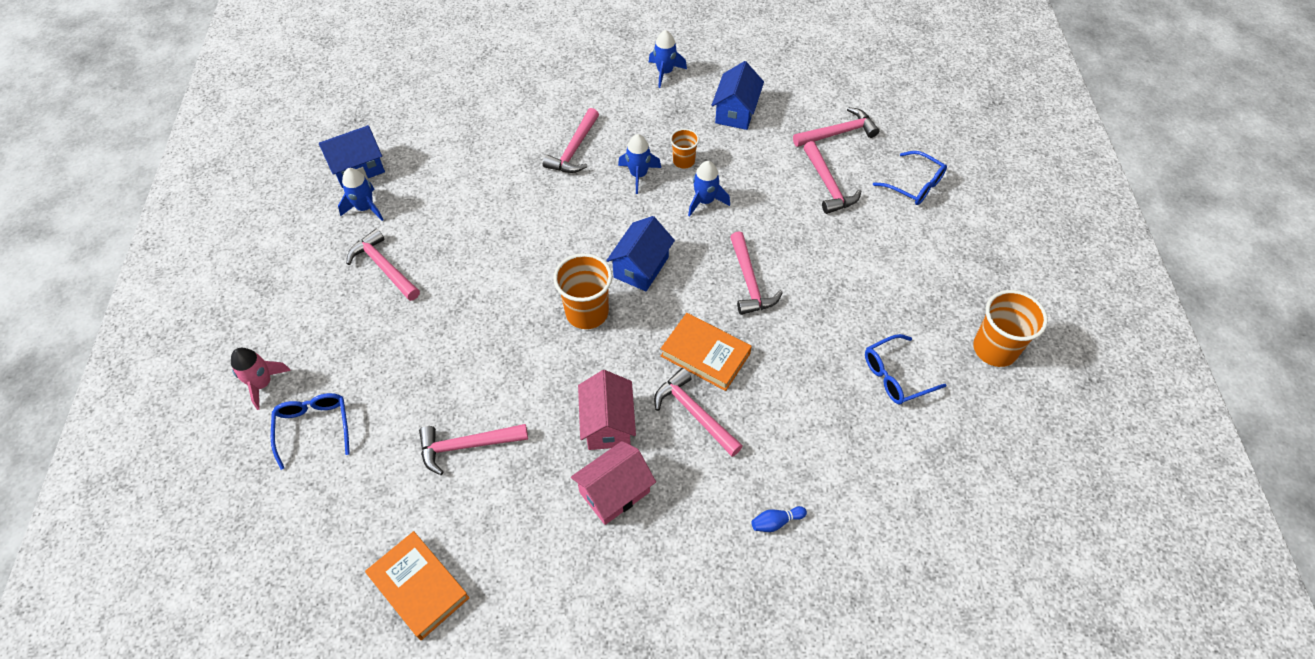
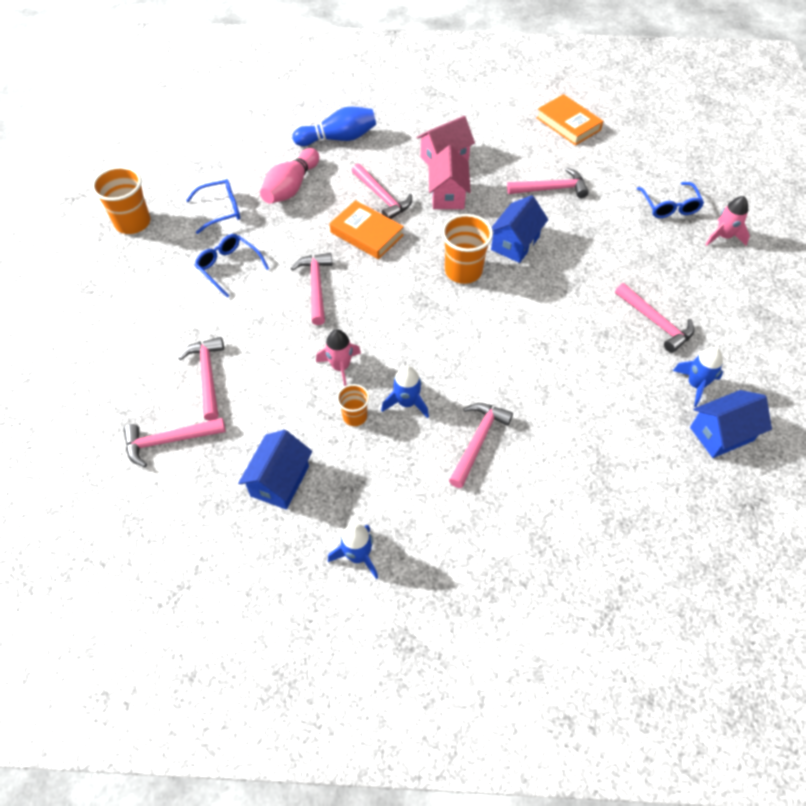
camera: 175 degrees left, 0 degrees up
blue house [606,216,675,291] -> blue house moved to [491,195,548,263]
blue rocket [688,161,730,216] -> pink rocket [316,329,361,386]
blue bowling pin [751,506,807,532] -> blue bowling pin [292,107,376,146], size x2.19
blue glasses [873,151,947,205] -> blue glasses moved to [195,234,269,298]
none -> pink bowling pin [260,148,319,204]

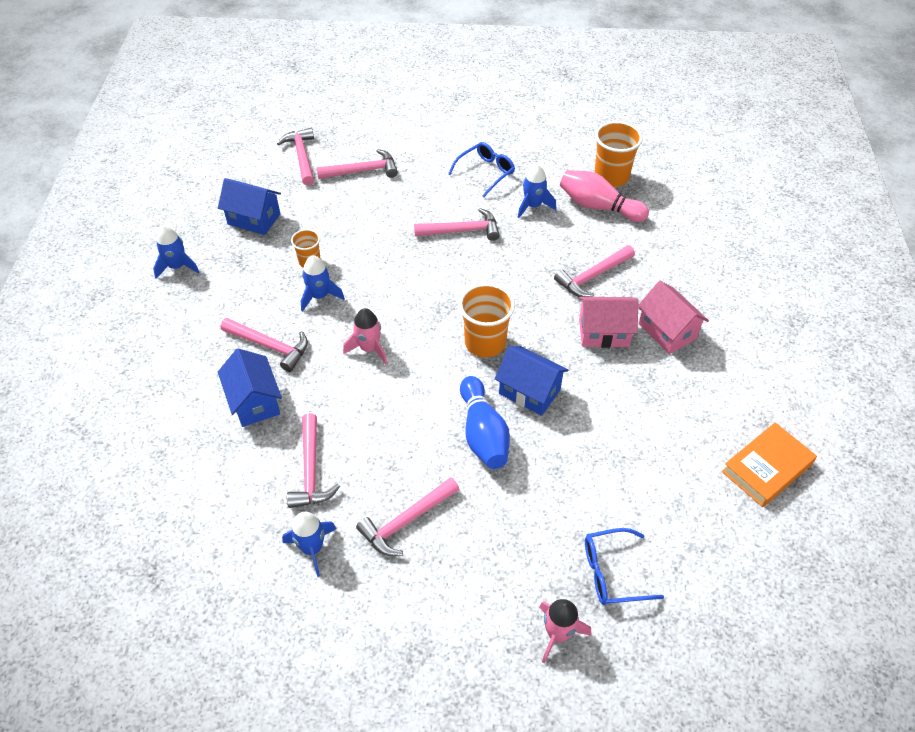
camera: 90 degrees right, 5 degrees down
orange cup [92,166,150,234] -> orange cup moved to [594,121,643,187]
blue glasses [186,179,240,234] -> none
blue bowling pin [292,107,376,146] -> blue bowling pin moved to [460,376,510,469]
pink rocket [316,329,361,386] -> pink rocket moved to [343,308,387,364]
orange book [330,200,404,259] -> none
pink hammer [507,168,589,198] -> pink hammer moved to [287,413,340,508]
blue house [690,390,772,458] -> blue house moved to [218,348,282,427]
none -> blue rocket [518,165,556,218]

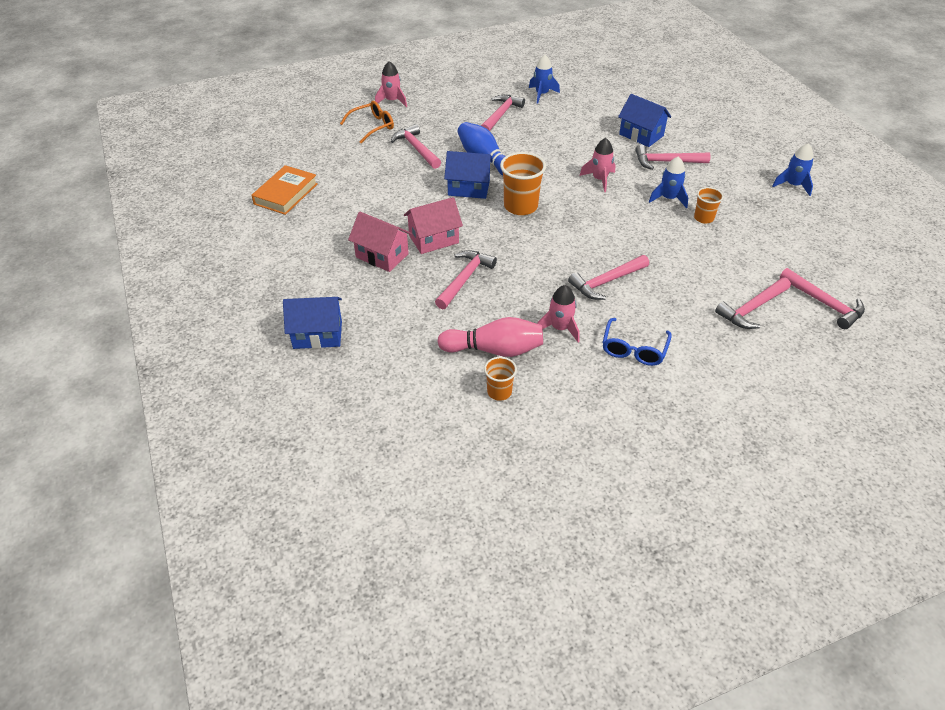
camera: 155 degrees right, 5 degrees down
blue house [218,178,281,235] -> blue house moved to [283,297,342,349]
pink hammer [287,413,340,508] -> pink hammer moved to [391,124,441,169]
blue rocket [518,165,556,218] -> pink rocket [537,285,580,342]
blue glasses [585,528,664,605] -> orange glasses [340,101,394,143]
orange cup [594,121,643,187] -> orange cup [484,357,517,401], size x0.57

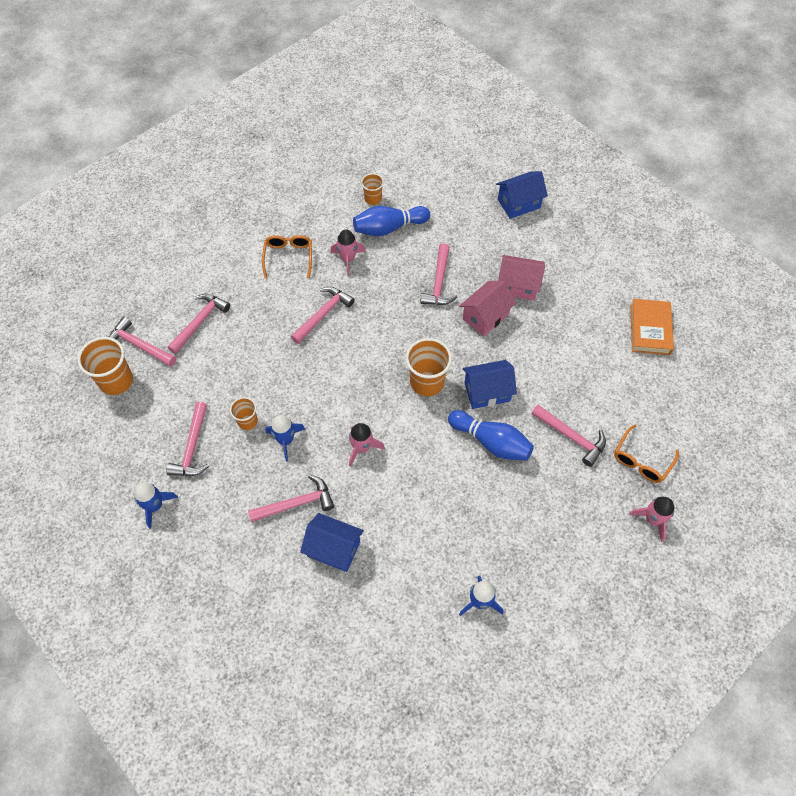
camera: 160 degrees right, 15 degrees up
pink bowling pin [437,317,543,357] -> blue bowling pin [353,206,430,236]
pink hammer [481,95,525,131] -> pink hammer moved to [166,402,209,476]
blue glasses [602,318,672,366] -> orange glasses [262,235,312,278]
none -> orange cup [77,337,133,395]

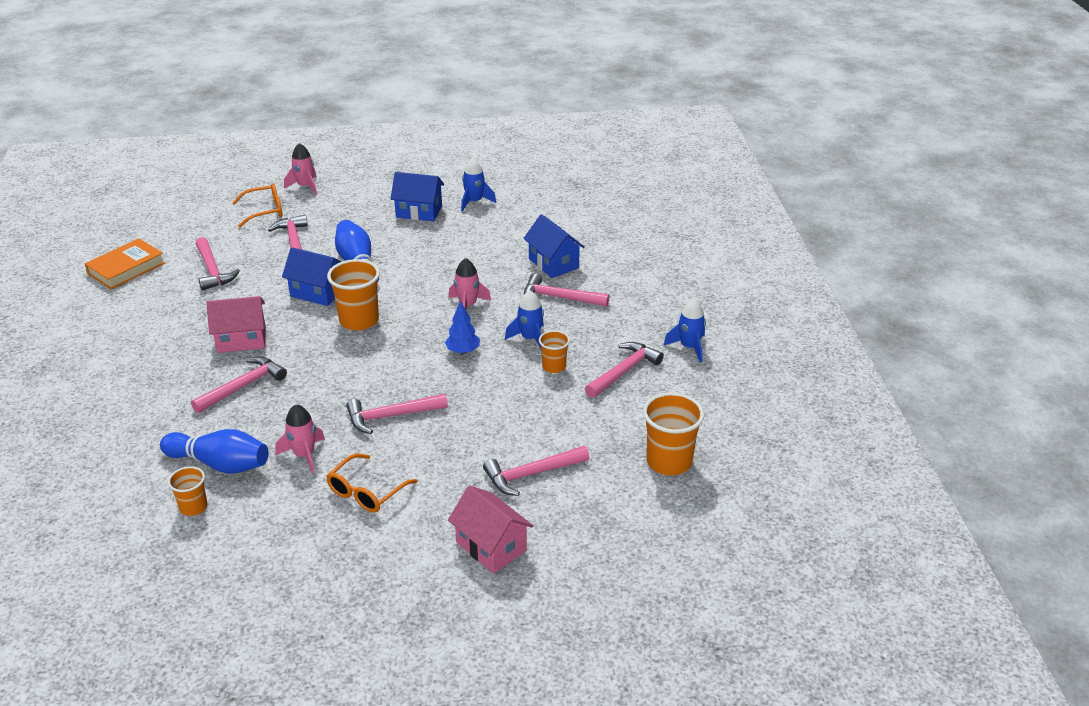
camera: 145 degrees left, 25 degrees down
pink hammer [109,317,176,367] -> pink hammer moved to [196,237,240,290]
blue house [496,171,548,219] -> blue house moved to [391,172,444,221]
pink house [498,255,545,301] -> pink house moved to [448,485,533,573]
none -> blue tree [445,301,480,354]

